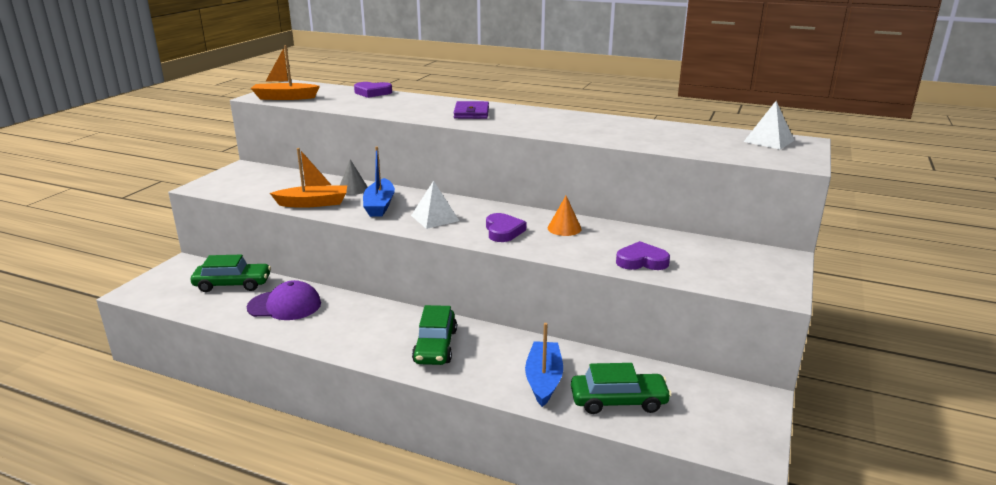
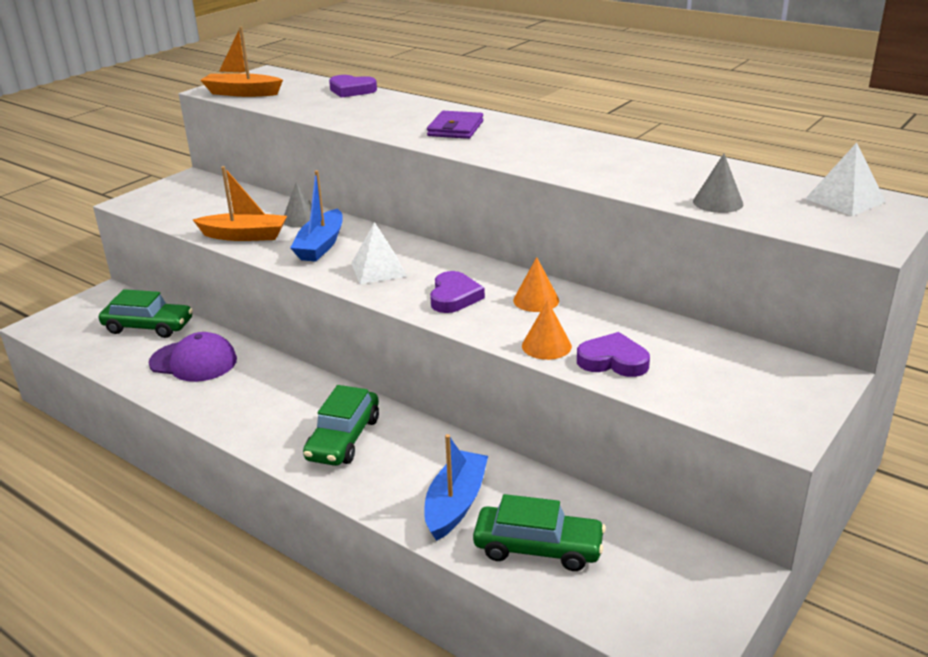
camera: 15 degrees right, 5 degrees up
none -> orange cone [522,300,572,360]
none -> grey cone [693,154,743,213]

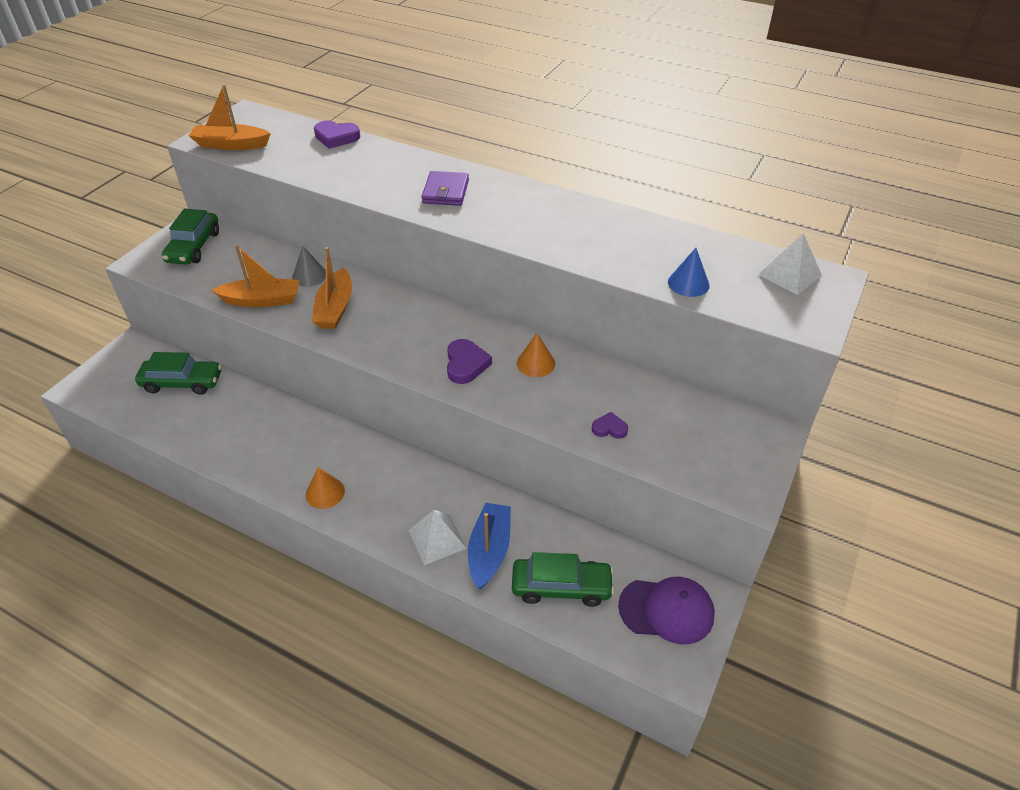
camera: 10 degrees left, 15 degrees up
purple cap [149,332,237,382] -> purple cap moved to [618,577,715,644]
blue boat [290,170,343,262] -> orange boat [312,247,352,329]
green car [303,385,379,466] -> green car moved to [162,209,219,265]
white pyramid [351,222,407,284] -> white pyramid moved to [408,510,467,565]
orange cone [522,300,572,360] -> orange cone moved to [306,467,345,509]
purple heart [577,332,650,377] -> purple heart [592,412,628,439], size x0.61
grey cone [693,154,743,213] -> blue cone [668,248,710,297]

